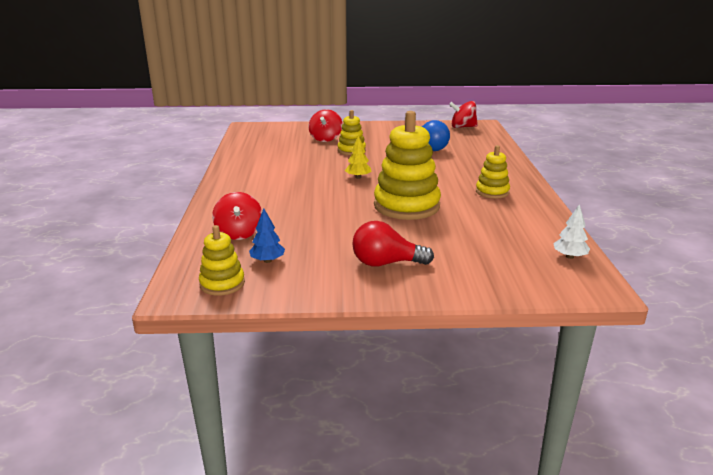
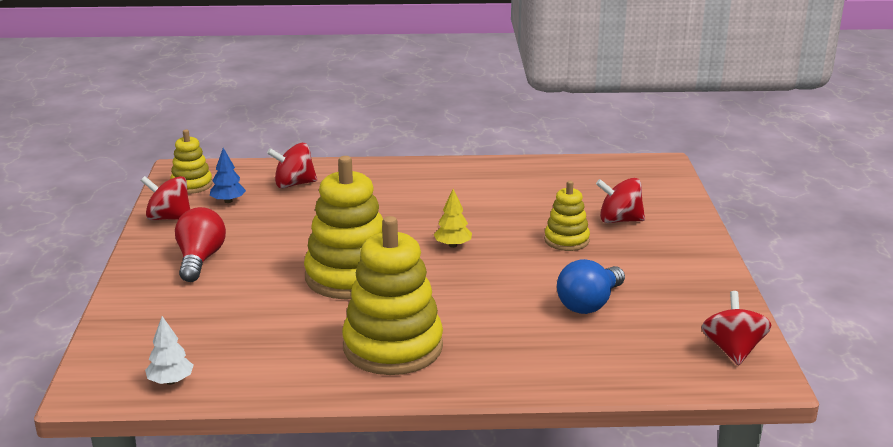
camera: 90 degrees right, 0 degrees up
yellow stacking toy [476,145,510,199] -> yellow stacking toy [342,216,443,375], size x1.89
none -> red spinning top [141,176,190,220]

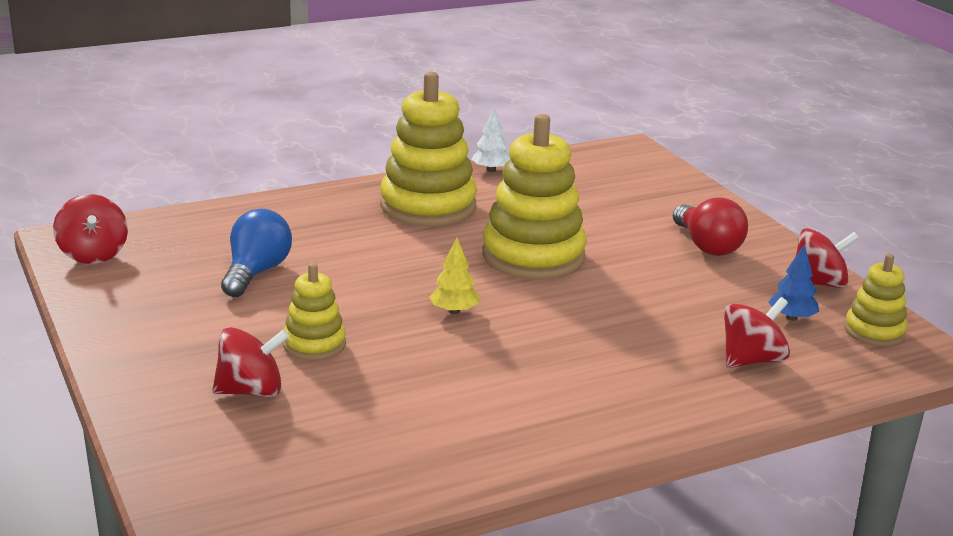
camera: 155 degrees right, 0 degrees up
white tree [145,316,193,385] -> white tree moved to [471,107,510,172]

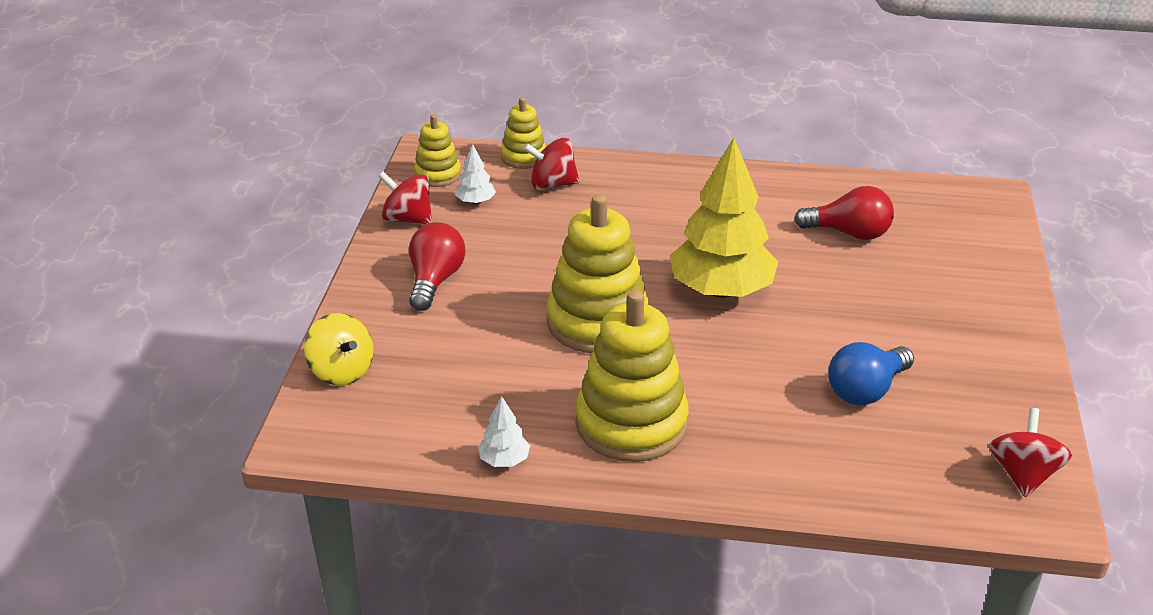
camera: 145 degrees left, 10 degrees up
red spinning top [212,327,289,397] -> none
yellow stacking toy [283,263,346,360] -> yellow stacking toy moved to [501,97,546,169]
yellow tree [429,238,479,314] -> yellow tree [670,138,778,298], size x2.40
blue tree [768,245,819,321] -> white tree [455,144,496,205]
none -> yellow spinning top [304,313,374,386]
none -> red light bulb [794,186,894,240]

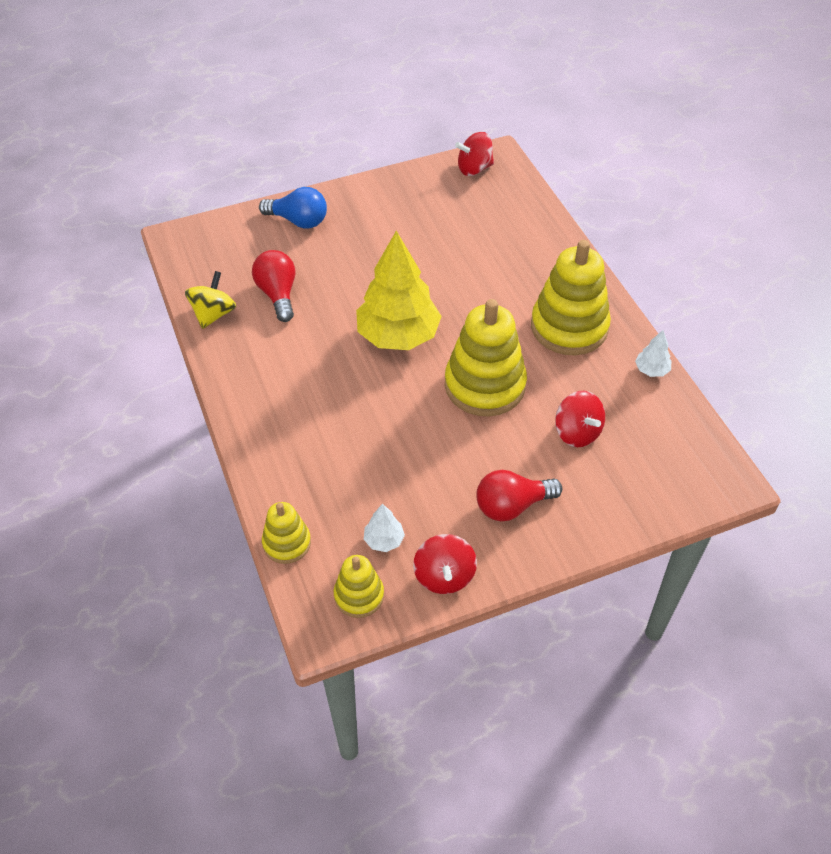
camera: 120 degrees left, 15 degrees up
yellow spinning top [304,313,374,386] -> yellow spinning top moved to [185,271,236,329]
red spinning top [523,138,580,191] -> red spinning top moved to [555,391,605,447]
blue light bulb [828,342,914,405] -> blue light bulb moved to [259,187,327,229]

